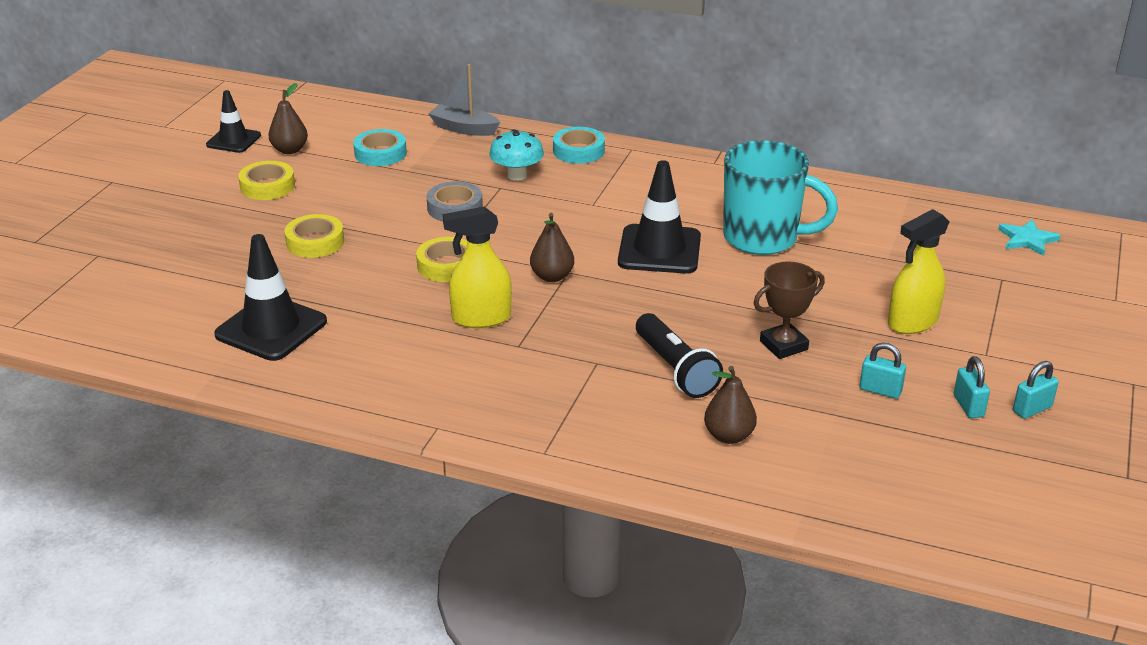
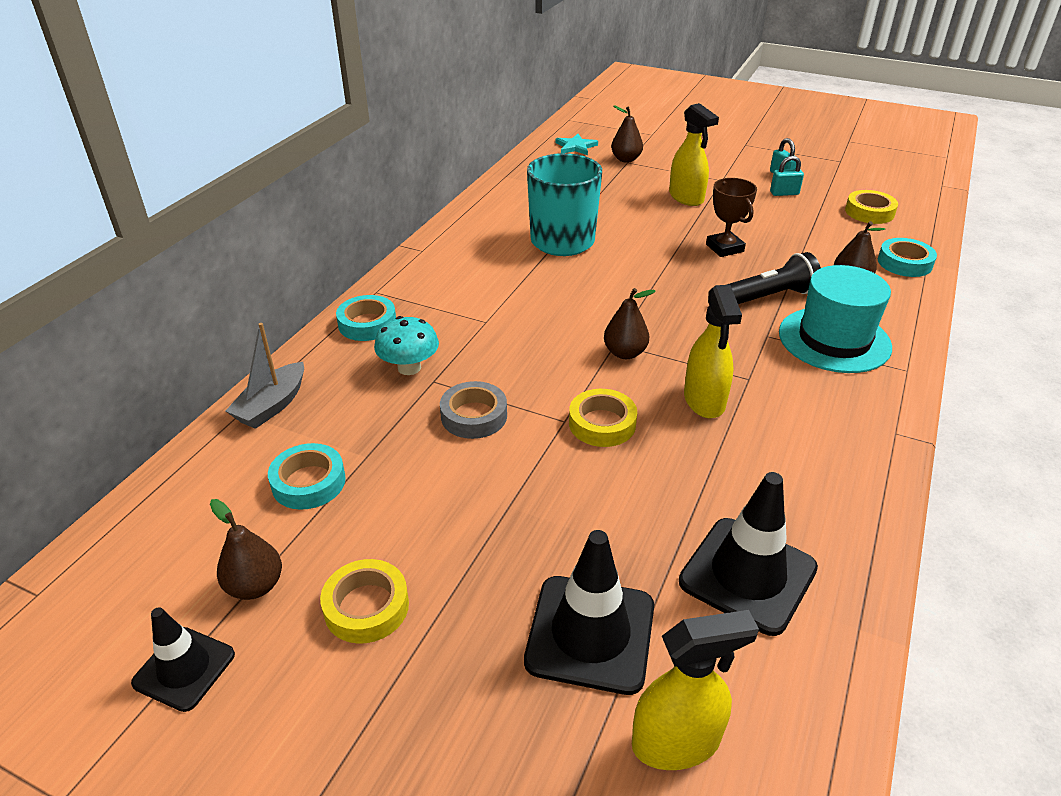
camera: 85 degrees left, 5 degrees up
yellow tape [285,214,344,258] -> yellow tape moved to [845,190,898,224]
black traffic cone [618,160,701,274] -> black traffic cone moved to [524,530,654,695]
turquoise padlock [860,343,906,399] -> none
none -> brown pear [611,106,643,163]
none -> yellow spray bottle [632,610,759,770]
none -> turquoise hat [779,265,892,373]
none -> turquoise tape [878,238,937,277]

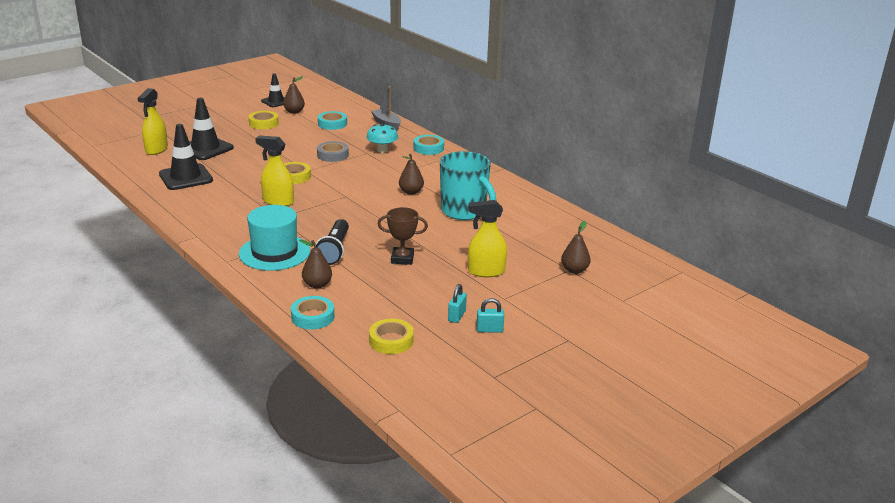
camera: 115 degrees right, 10 degrees down
turquoise star [555,134,598,155] -> none
brown pear [604,288,656,359] -> brown pear moved to [399,153,424,195]

